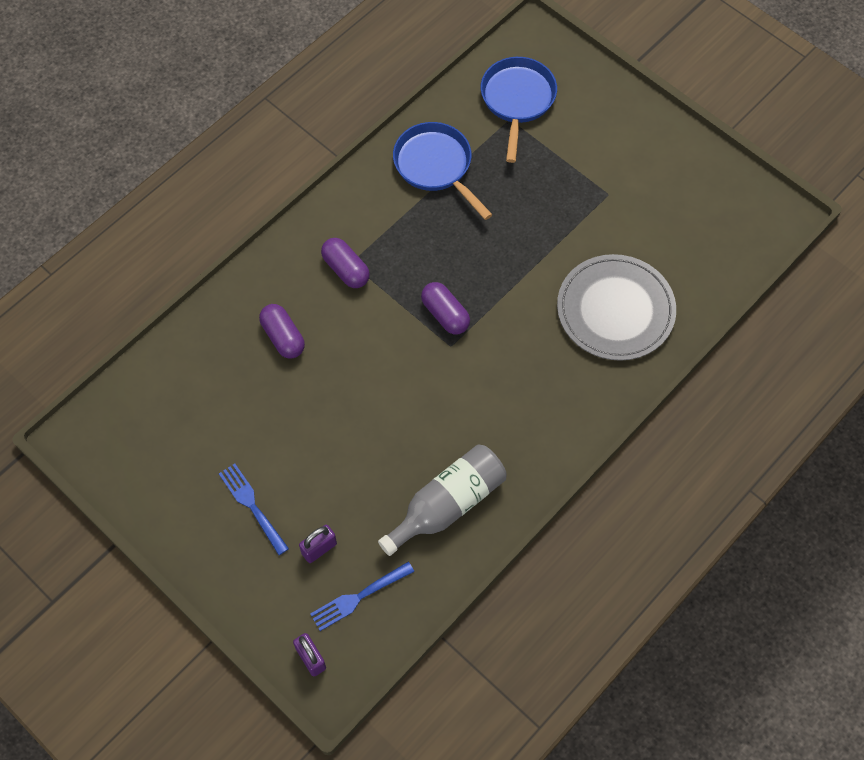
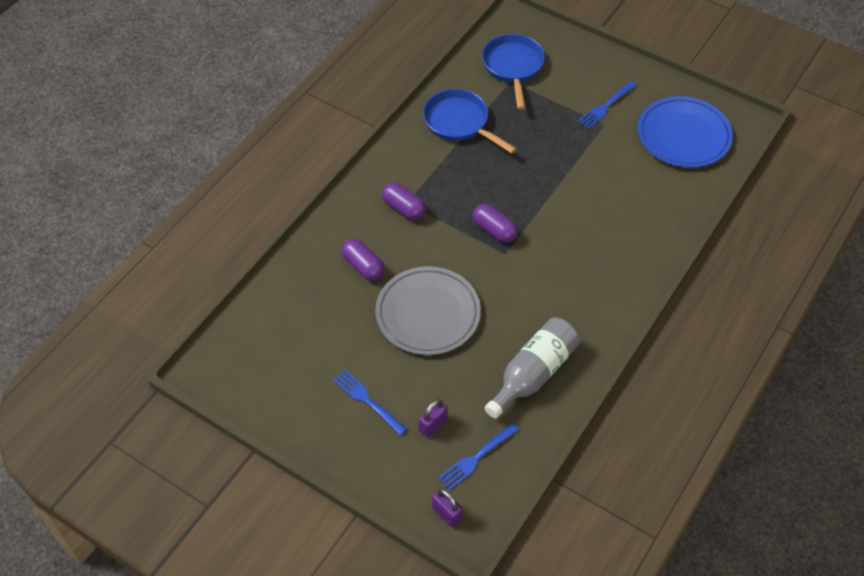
camera: 10 degrees left, 10 degrees down
grey plate [557,254,676,361] -> grey plate moved to [375,266,481,355]
none -> blue fork [577,81,637,129]
none -> blue plate [638,96,733,168]

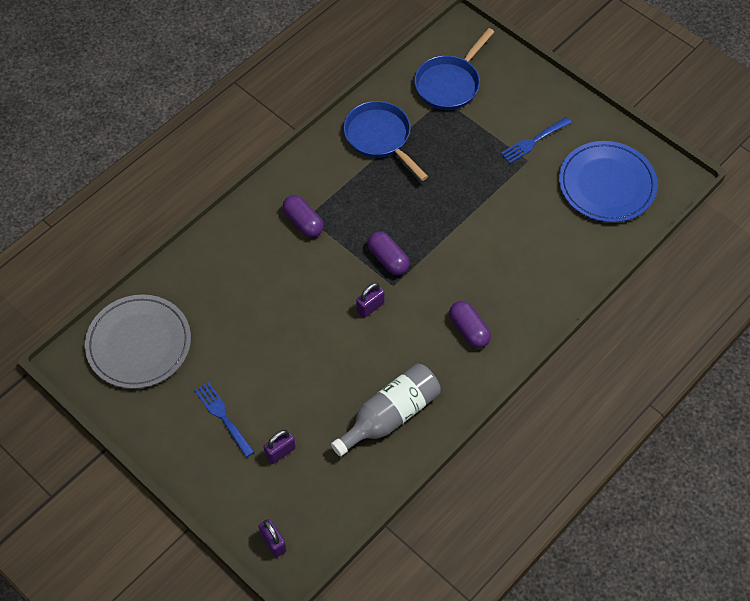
camera: 10 degrees right, 5 degrees up
purple capsule [341,239,385,281] -> purple capsule moved to [449,301,491,348]
grey plate [375,266,481,355] -> grey plate moved to [85,295,191,389]
blue fork [438,423,519,491] -> none
blue pan [482,34,545,110] -> blue pan turned 150 degrees counterclockwise [414,28,494,110]
none -> purple padlock [356,283,385,318]

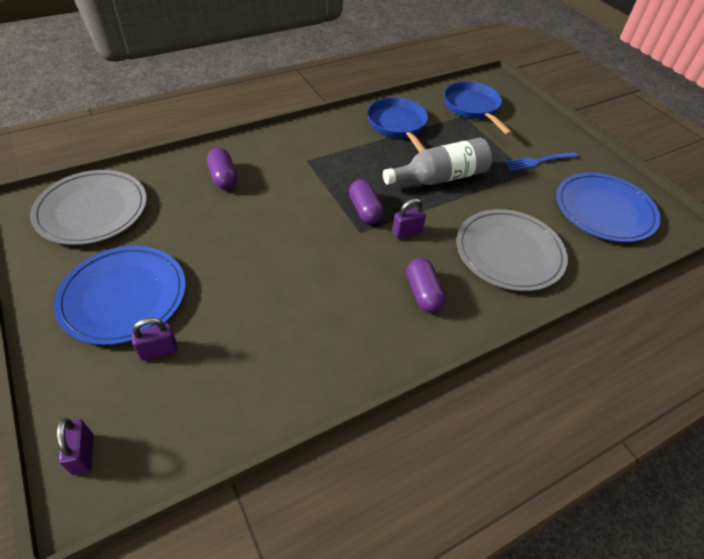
camera: 15 degrees right, 10 degrees down
blue fork [194,382,254,457] -> blue plate [54,246,186,345]
purple capsule [282,195,324,237] -> purple capsule moved to [207,148,237,190]
grey bottle [331,363,441,457] -> grey bottle moved to [383,138,492,185]
purple padlock [356,283,385,318] -> purple padlock moved to [392,199,426,239]
blue pan [414,28,494,110] -> blue pan turned 105 degrees clockwise [444,81,513,136]
none -> grey plate [457,209,568,291]

